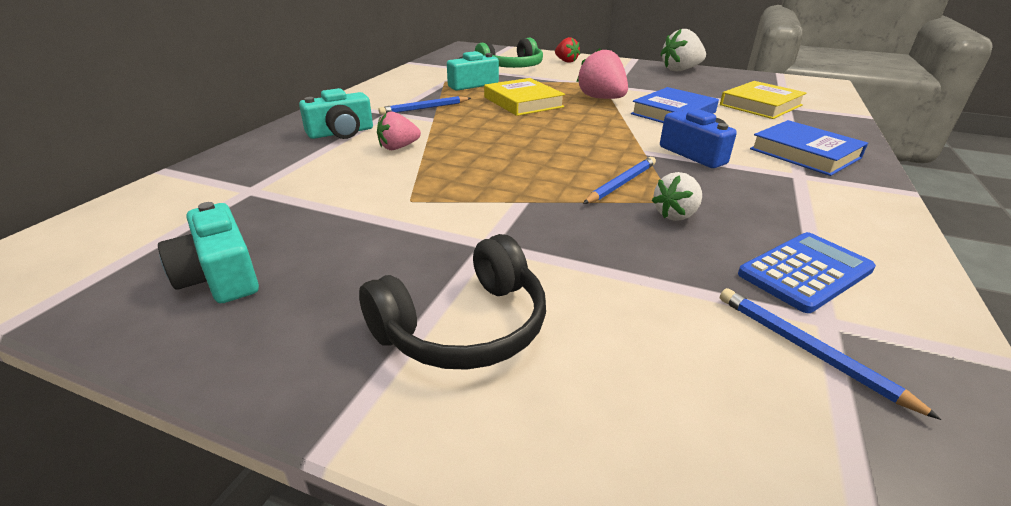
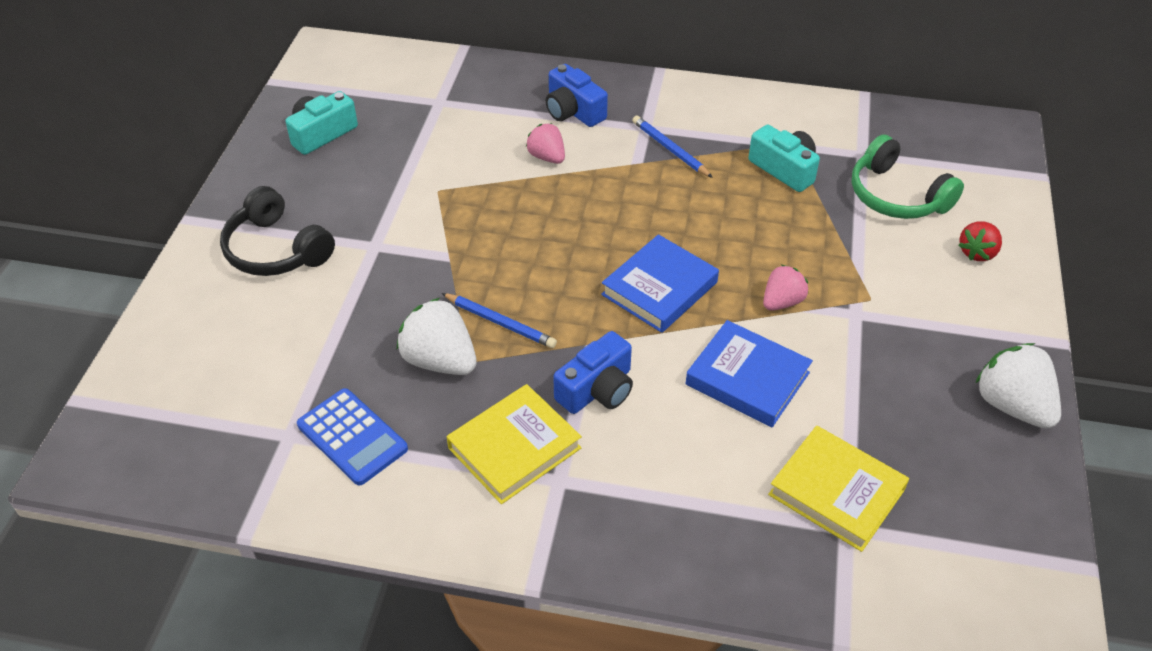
camera: 80 degrees right, 15 degrees up
turquoise camera [299,88,373,139] -> blue camera [546,64,608,127]
yellow book [484,78,565,116] -> yellow book moved to [447,384,582,504]
pink strawberry [576,48,628,99] -> pink strawberry [763,265,809,311], size x0.62
white strawberry [652,172,702,221] -> white strawberry [397,298,477,375], size x1.61
blue pencil [720,288,941,420] -> none
blue book [750,120,868,176] -> blue book moved to [601,234,719,333]

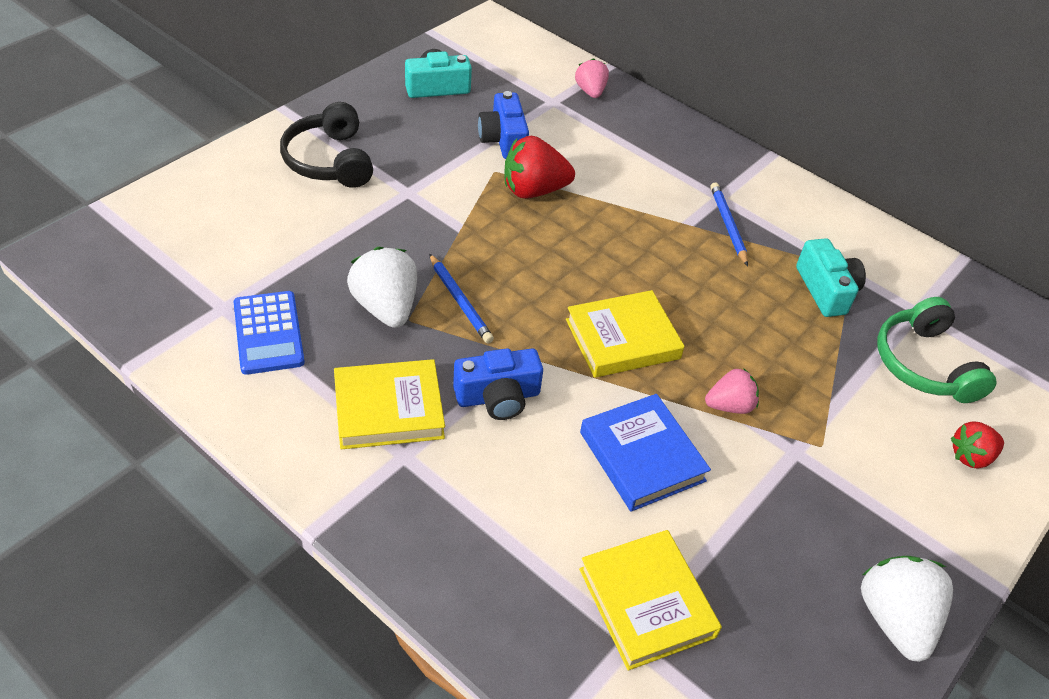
camera: 25 degrees right, 0 degrees up
pink strawberry [526,123,565,164] -> pink strawberry moved to [575,58,609,98]
blue camera [546,64,608,127] -> blue camera moved to [478,91,529,159]
blue book [601,234,719,333] -> yellow book [566,290,685,378]
none -> red strawberry [504,136,575,199]

